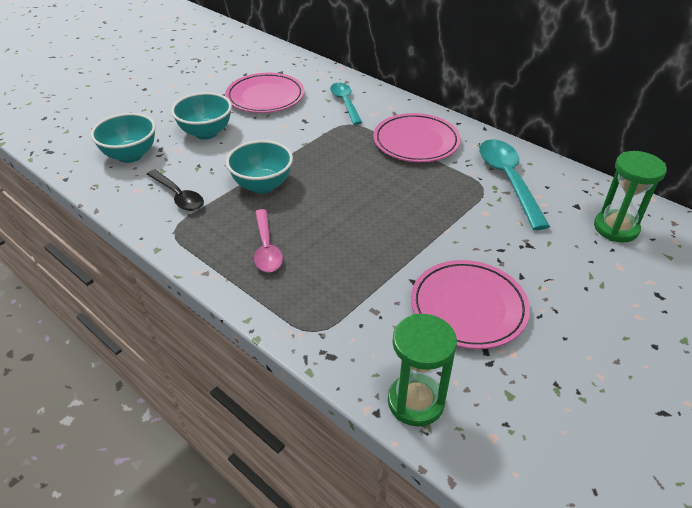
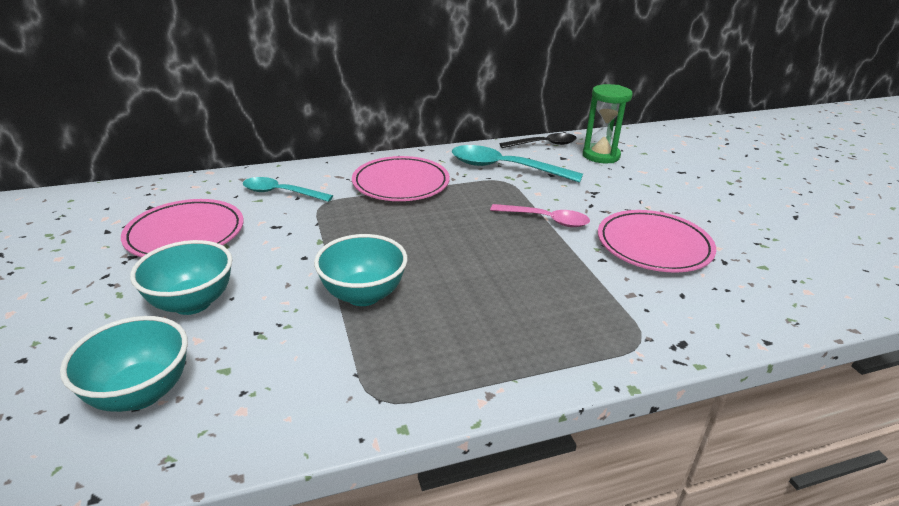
camera: 60 degrees left, 10 degrees down
black spoon [147,170,204,211] -> black spoon moved to [500,133,577,148]
pink spoon [254,209,283,272] -> pink spoon moved to [490,204,590,227]
green hourglass [388,314,457,427] -> none

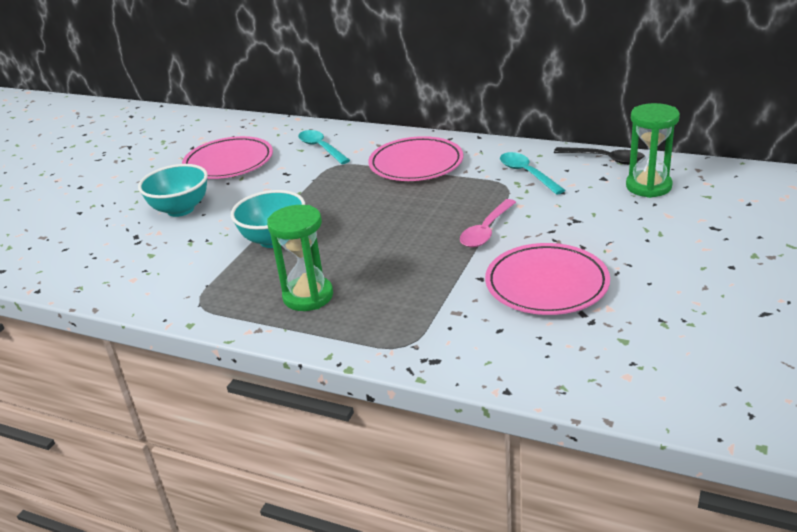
camera: 45 degrees right, 0 degrees up
turquoise bowl [60,316,188,412] -> none
turquoise spoon [452,145,583,183] -> turquoise spoon [500,152,565,195], size x0.64
pink spoon [490,204,590,227] -> pink spoon turned 60 degrees clockwise [460,199,516,247]
none -> green hourglass [267,205,333,311]

